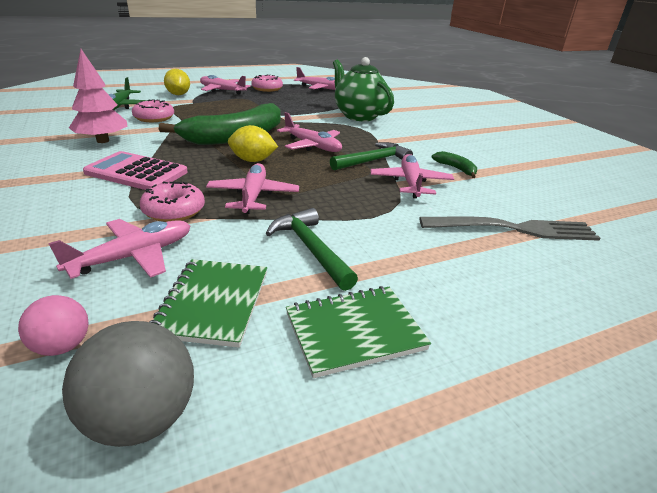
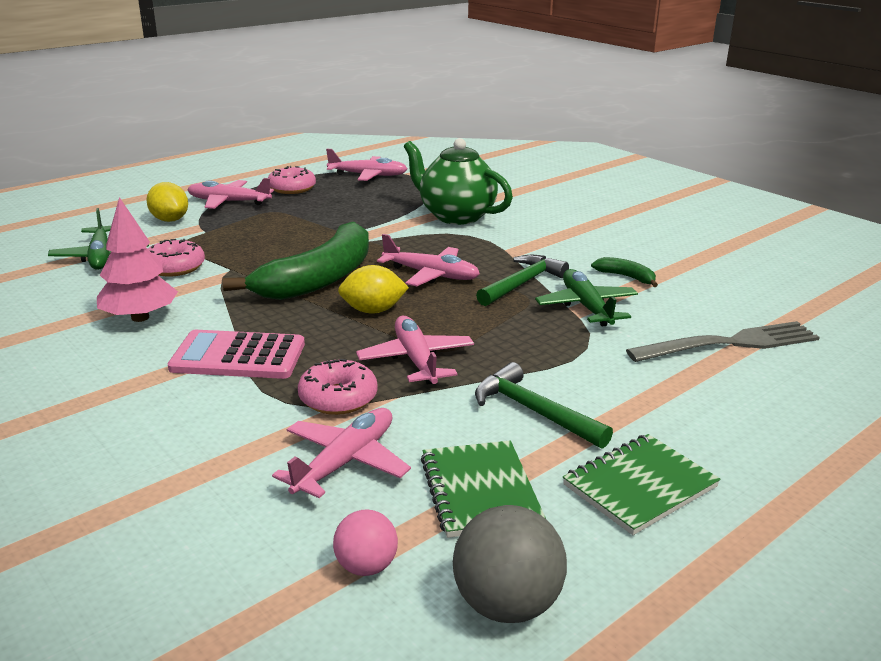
camera: 15 degrees left, 5 degrees down
pink plane [370,154,454,198] -> green plane [535,269,638,326]

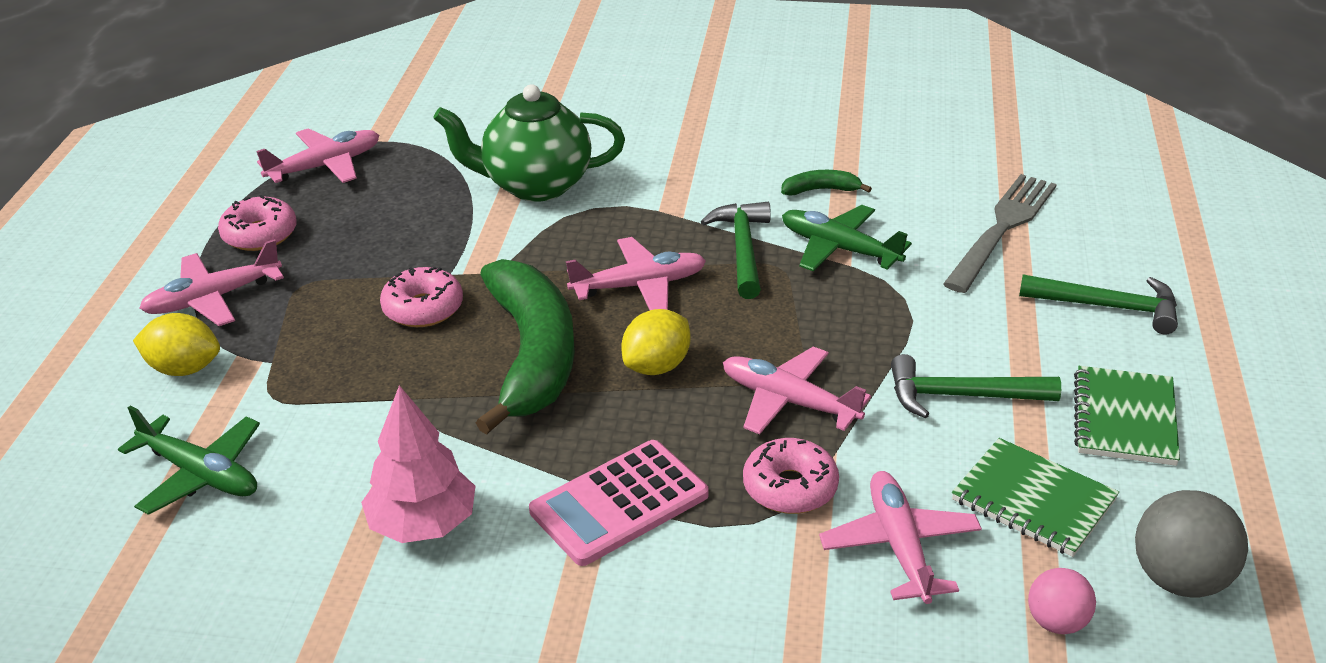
camera: 40 degrees left, 10 degrees up
pink donut [148,239,205,276] -> pink donut moved to [380,267,463,327]
none -> green hammer [1019,274,1178,334]

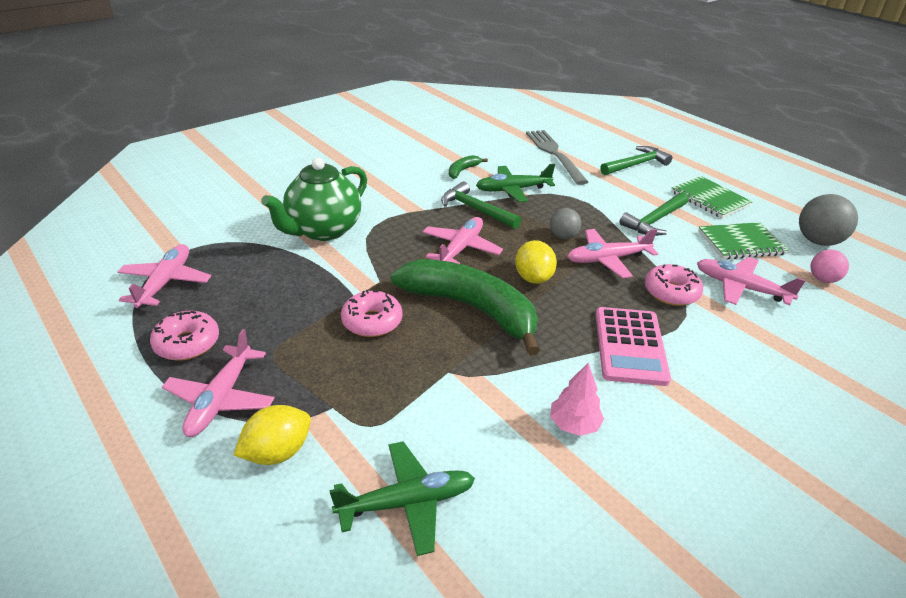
camera: 50 degrees left, 0 degrees up
pink tree [361,385,475,543] -> pink tree [550,363,604,436], size x0.65
none -> grey ball [550,208,581,239]

